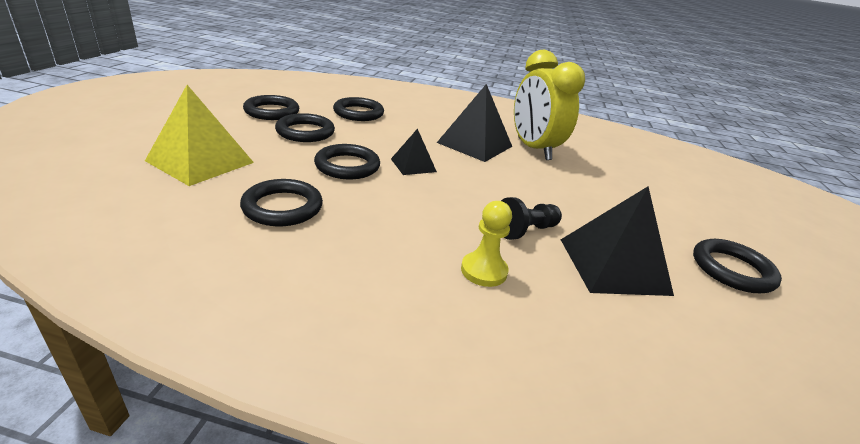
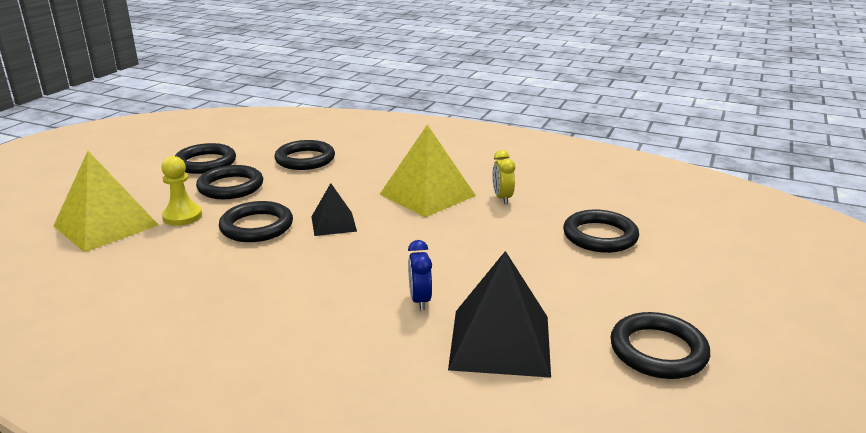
camera: 15 degrees right, 5 degrees down
black ring [240,179,323,226] -> black ring moved to [563,210,639,253]
black pyramid [437,84,512,162] -> yellow pyramid [380,125,476,217]
yellow pawn [461,201,512,287] -> yellow pawn moved to [161,156,202,226]
black pawn [501,197,562,240] -> blue clock [408,240,432,310]
yellow clock [514,50,585,160] -> yellow clock [492,150,515,204], size x0.41

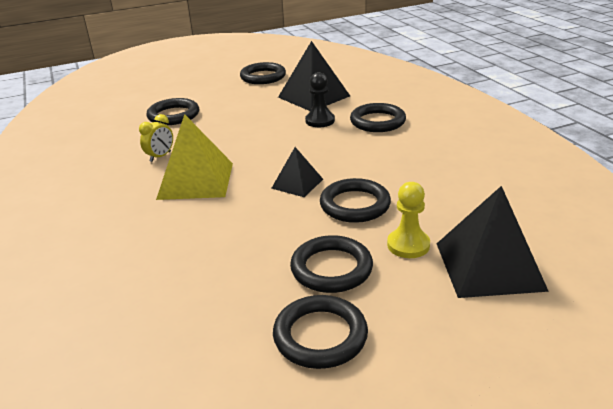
camera: 135 degrees left, 5 degrees up
yellow pyramid [53,151,158,252] -> black pyramid [437,186,549,298]
black ring [275,140,335,170] -> black ring moved to [350,103,406,132]
blue clock [408,240,432,310] -> black pawn [305,72,335,127]

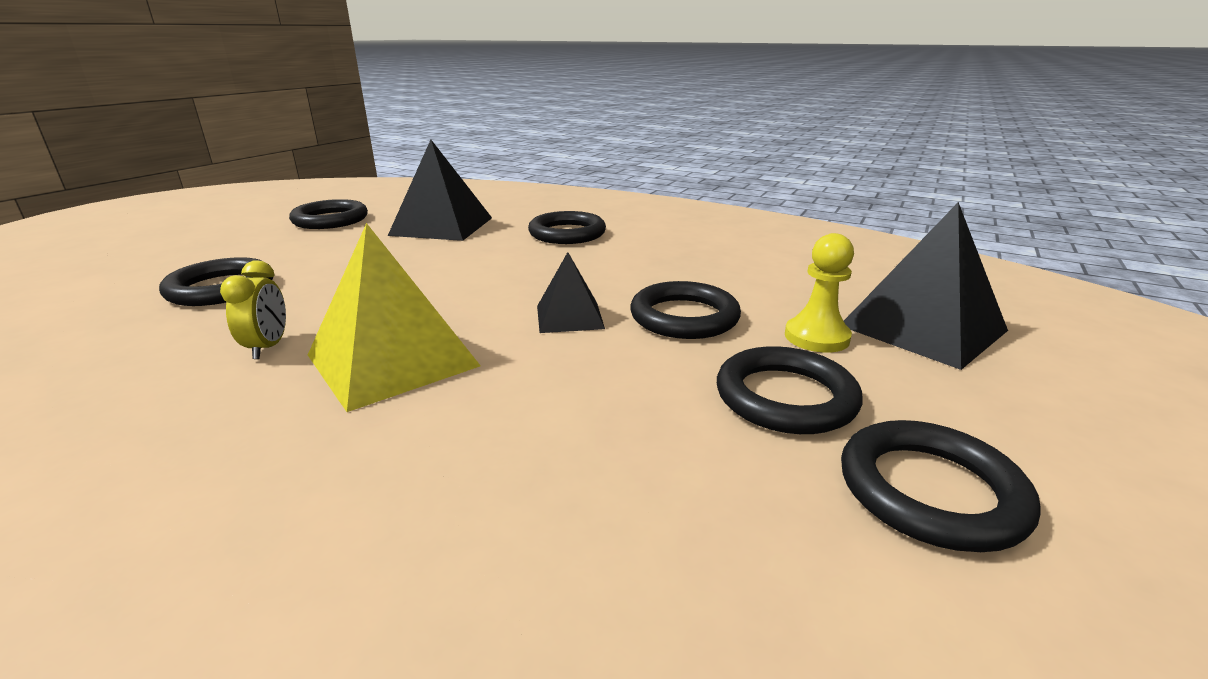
camera: 40 degrees left, 5 degrees down
black pawn [305,72,335,127] -> none

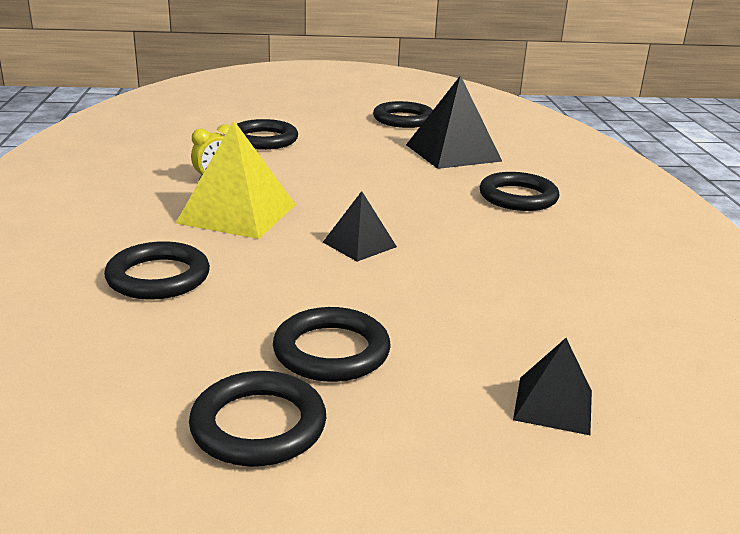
camera: 55 degrees right, 0 degrees up
black ring [630,281,741,339] -> black ring moved to [104,241,210,300]
yellow pawn [785,233,854,353] -> none
black pyramid [844,202,1008,370] -> black pyramid [513,338,592,435], size x0.56

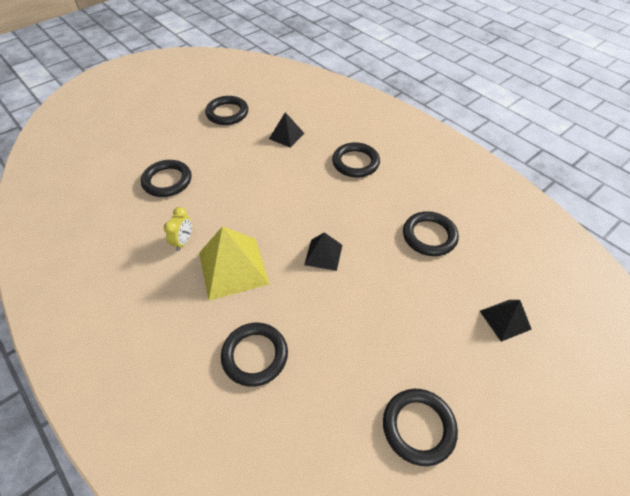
camera: 35 degrees left, 25 degrees up
black ring [273,307,391,382] -> black ring moved to [403,211,459,256]
black pyramid [406,75,502,169] -> black pyramid [269,112,304,148], size x0.56

